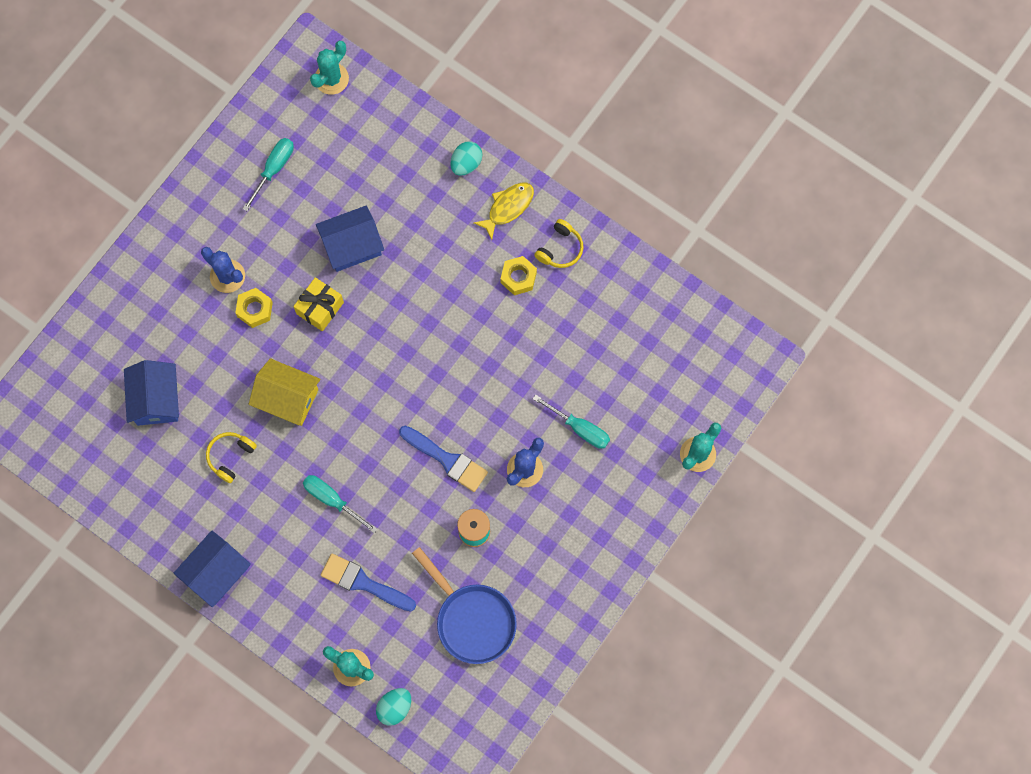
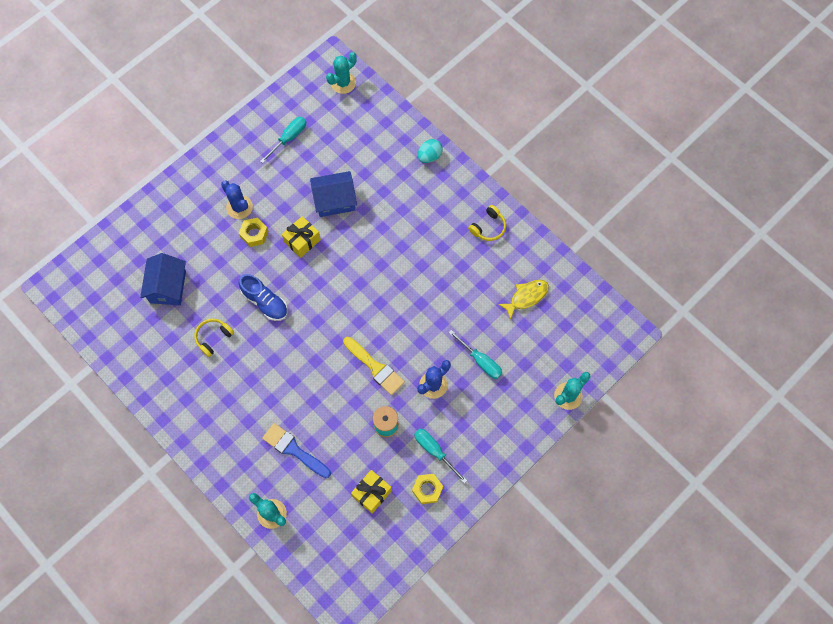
camera: 10 degrees right, 5 degrees down
blue house [173,531,251,607] -> none
yellow house [249,358,320,426] -> blue shoe [239,274,288,321]
turquoise screwdriver [303,475,378,533] -> turquoise screwdriver moved to [414,429,467,483]
turquoise egg [376,688,411,726] -> none
blue brush [399,426,488,492] -> yellow brush [343,337,405,395]
blue pan [412,547,517,664] -> yellow gift [351,470,392,514]
yellow fish [474,183,534,240] -> yellow fish moved to [498,280,549,320]
yellow nut [500,256,537,295] -> yellow nut moved to [412,474,443,504]

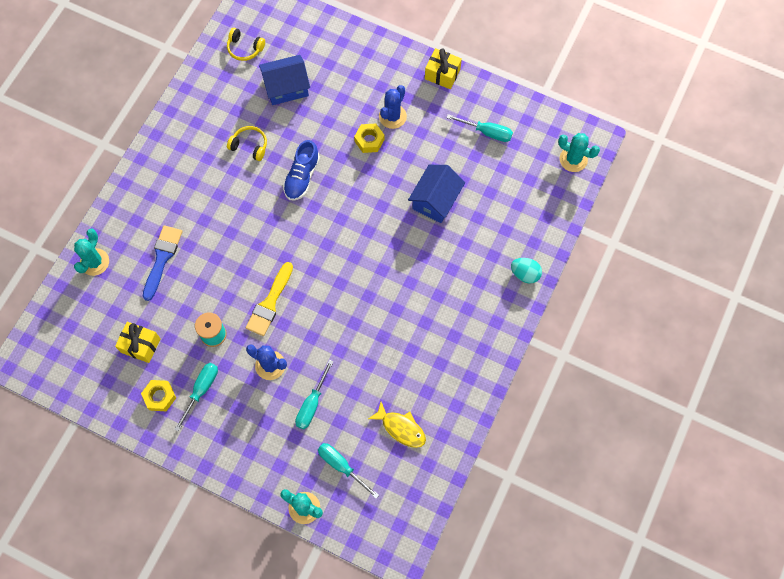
camera: 70 degrees right, 0 degrees up
yellow gift [282,216,321,258] -> yellow gift moved to [425,48,462,89]
blue house [310,171,357,217] -> blue house turned 60 degrees clockwise [408,165,465,223]
yellow headphones [468,205,506,241] -> yellow headphones moved to [227,28,265,61]
none -> turquoise screwdriver [318,443,379,499]

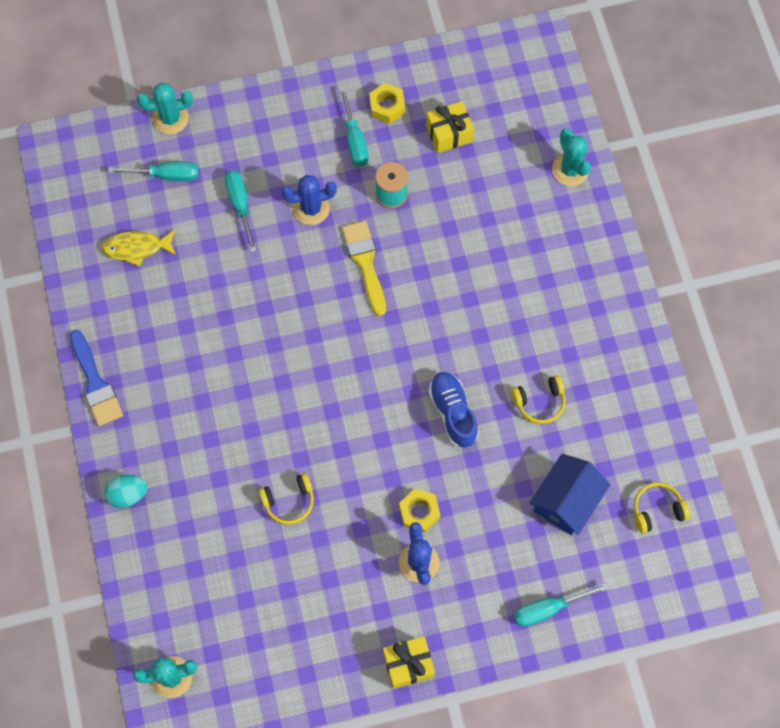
camera: 140 degrees right, 0 degrees up
blue brush [143,225,182,301] -> blue brush moved to [70,330,123,426]
blue house [408,165,465,223] -> yellow headphones [258,473,314,525]
turquoise screwdriver [446,114,513,142] -> turquoise screwdriver moved to [514,583,609,627]

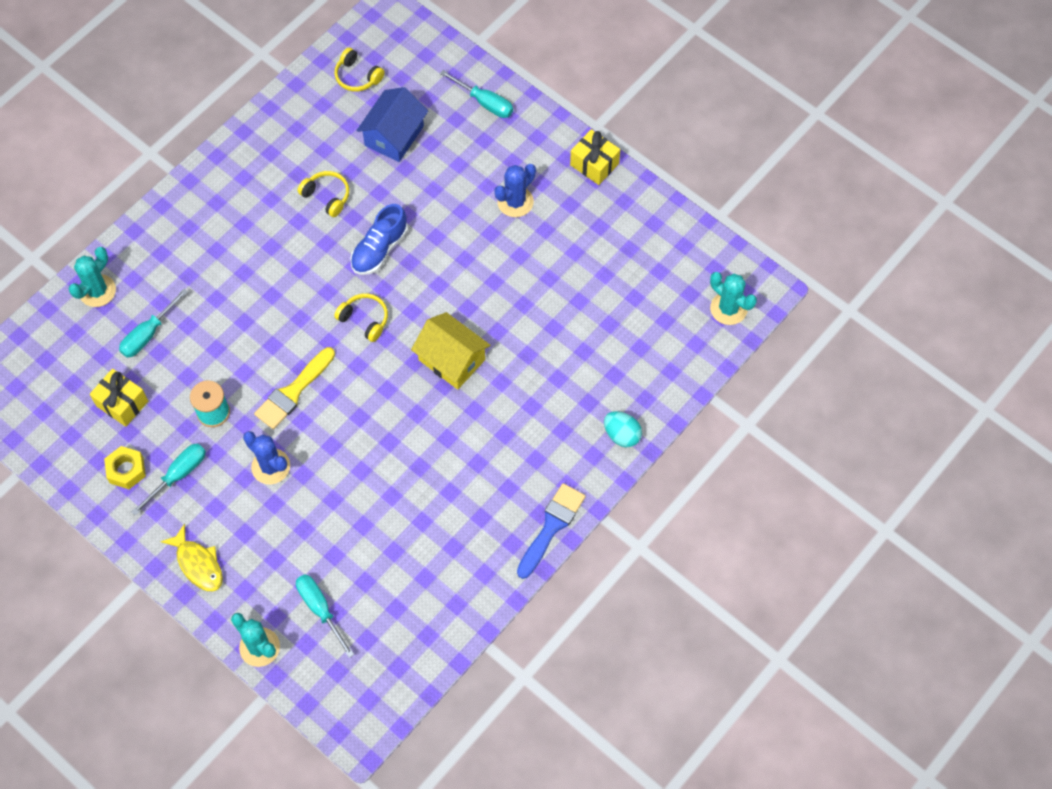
camera: 125 degrees left, 5 degrees down
yellow fish [102,230,176,267] -> yellow fish moved to [160,524,223,591]
turquoise screwdriver [225,170,257,252] -> turquoise screwdriver moved to [119,289,188,358]
yellow headphones [258,473,314,525] -> yellow headphones moved to [334,293,388,342]
yellow nut [399,489,440,533] -> none
blue house [530,454,611,535] -> blue house turned 60 degrees counterclockwise [356,87,428,162]
none -> yellow house [411,312,491,390]

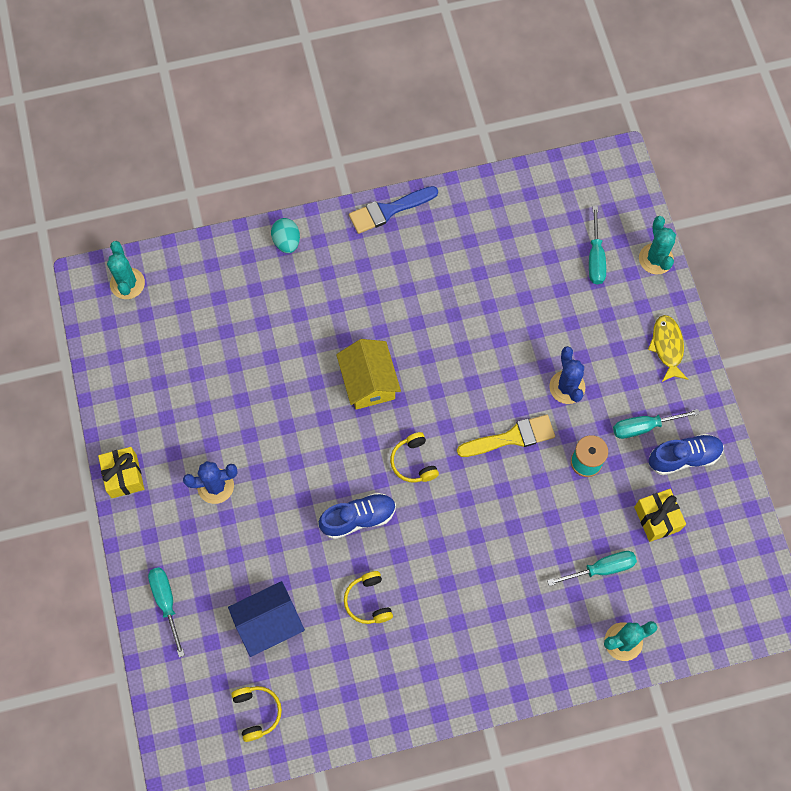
camera: 145 degrees left, 5 degrees up
yellow nut [104,446,146,489] -> blue shoe [649,434,724,475]

